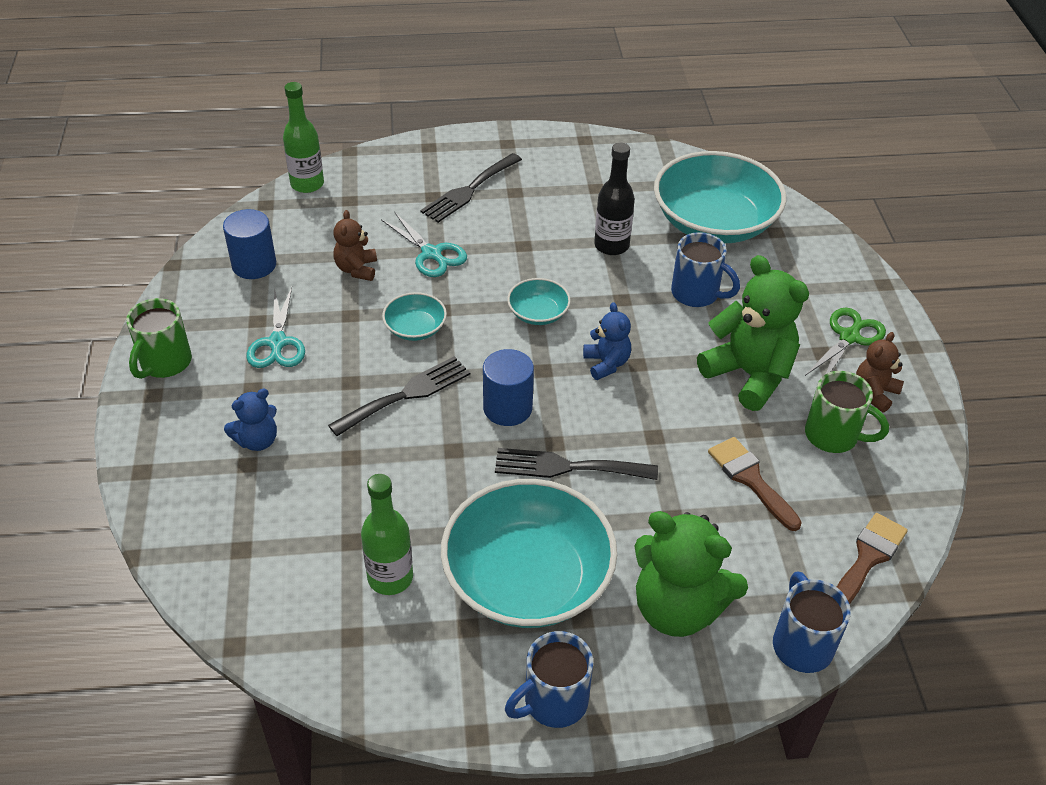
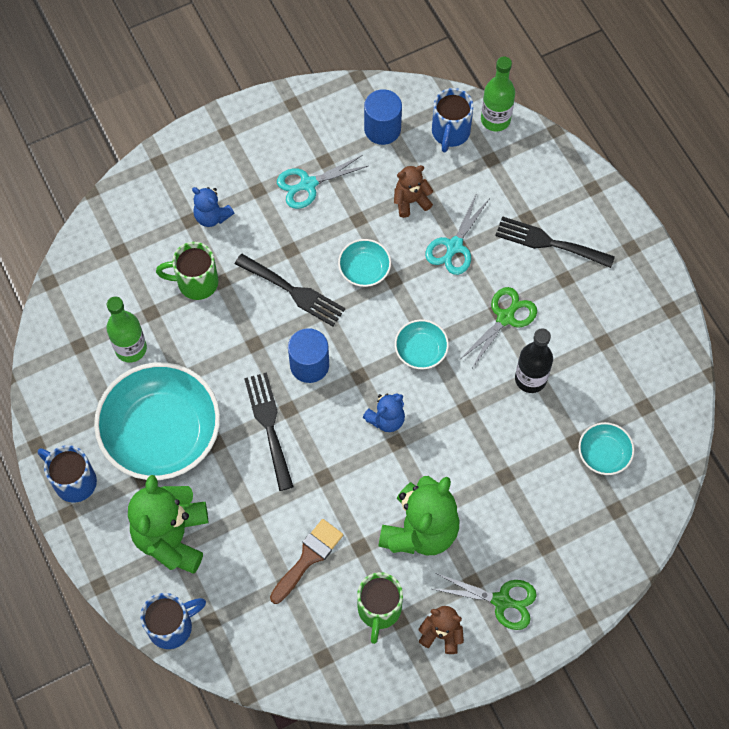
camera: 70 degrees right, 20 degrees up
green mug [126,298,192,379] -> green mug moved to [156,242,219,300]
turquoise bowl [654,151,786,243] -> turquoise bowl [578,422,634,475], size x0.45
blue mug [671,232,740,307] -> blue mug moved to [432,88,474,152]
brown brush [837,513,908,604] -> none
none -> green scissors [460,287,537,368]

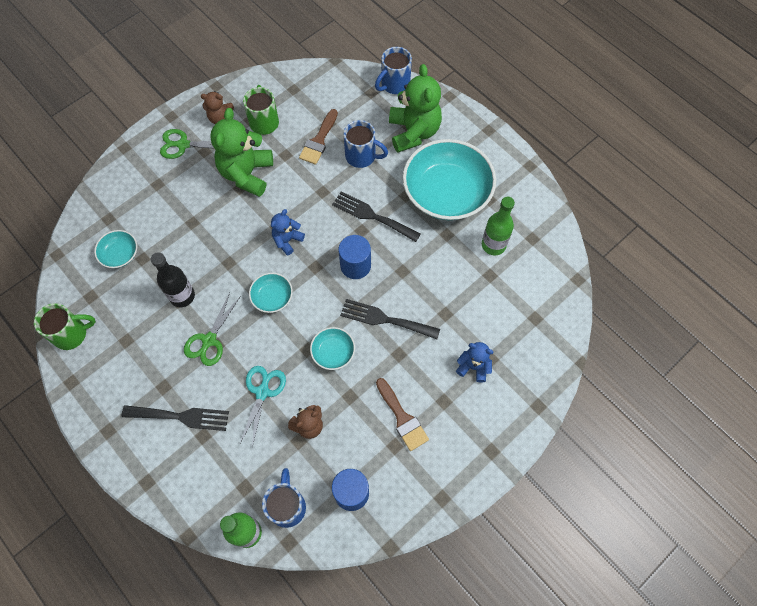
camera: 165 degrees right, 0 degrees up
blue mug [38,445,97,503] -> blue mug moved to [344,120,388,168]
green mug [156,242,219,300] -> green mug moved to [34,303,96,350]
black fork [244,373,294,491] -> black fork turned 150 degrees clockwise [332,191,421,242]
turquoise scissors [277,155,368,209] -> brown brush [376,378,429,451]

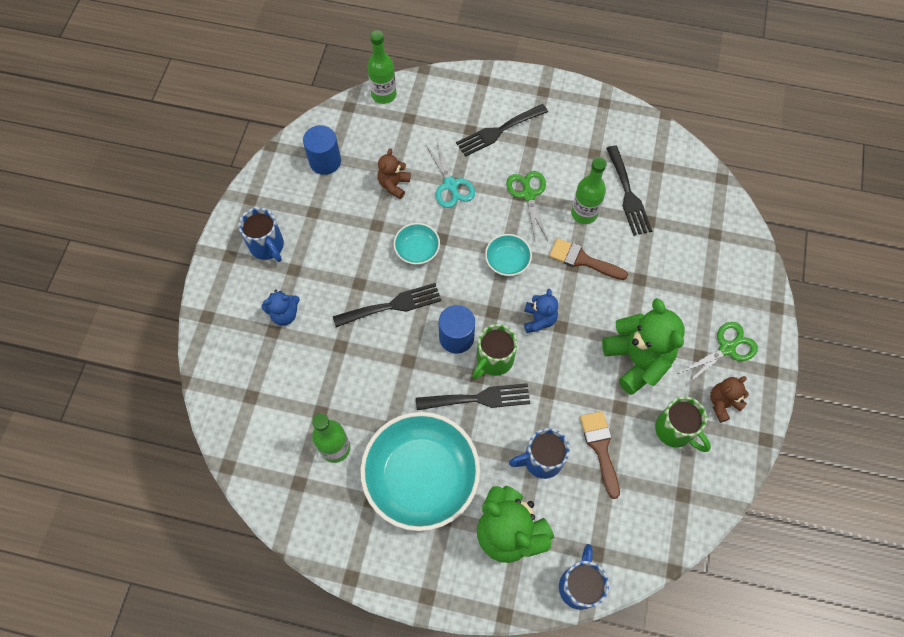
camera: 145 degrees right, 0 degrees up
green mug [34,303,96,350] -> green mug moved to [472,324,517,379]
turquoise bowl [94,230,137,268] -> none
black bottle [151,252,195,307] -> green bottle [571,157,607,224]
blue mug [262,468,306,528] -> blue mug moved to [239,208,284,262]
brown brush [376,378,429,451] -> brown brush moved to [549,238,628,280]
none -> black fork [606,145,652,236]

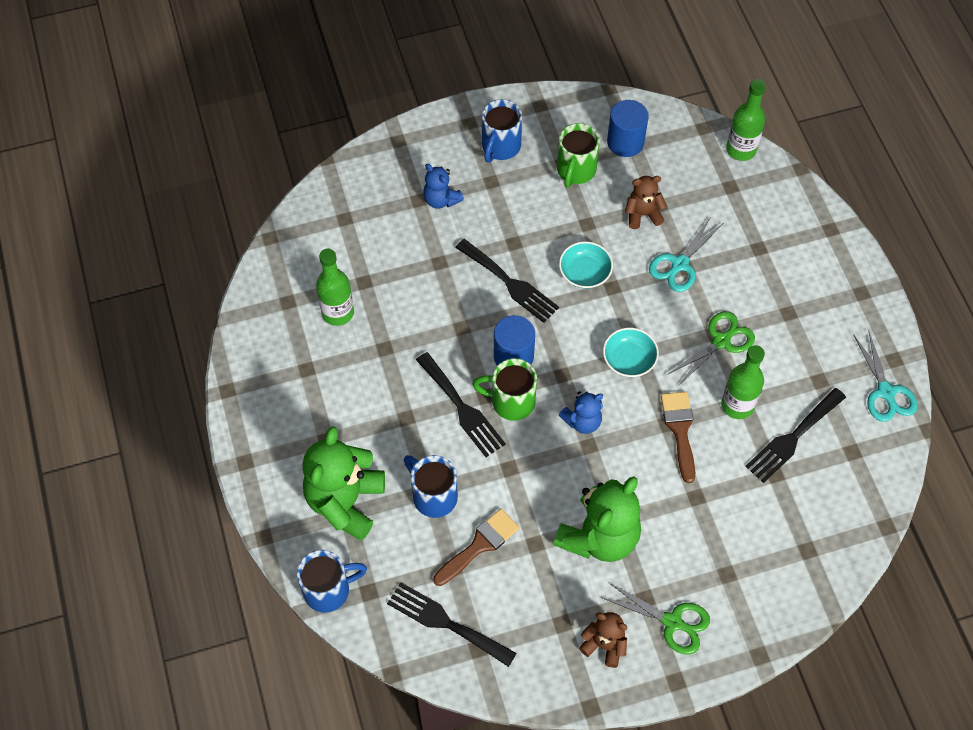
camera: 60 degrees right, 5 degrees down
turquoise bowl [360,412,480,531] -> none
black fork [456,104,548,157] -> black fork moved to [387,582,517,667]
green mug [655,397,711,452] -> green mug moved to [557,123,600,188]
none -> turquoise scissors [854,332,917,422]

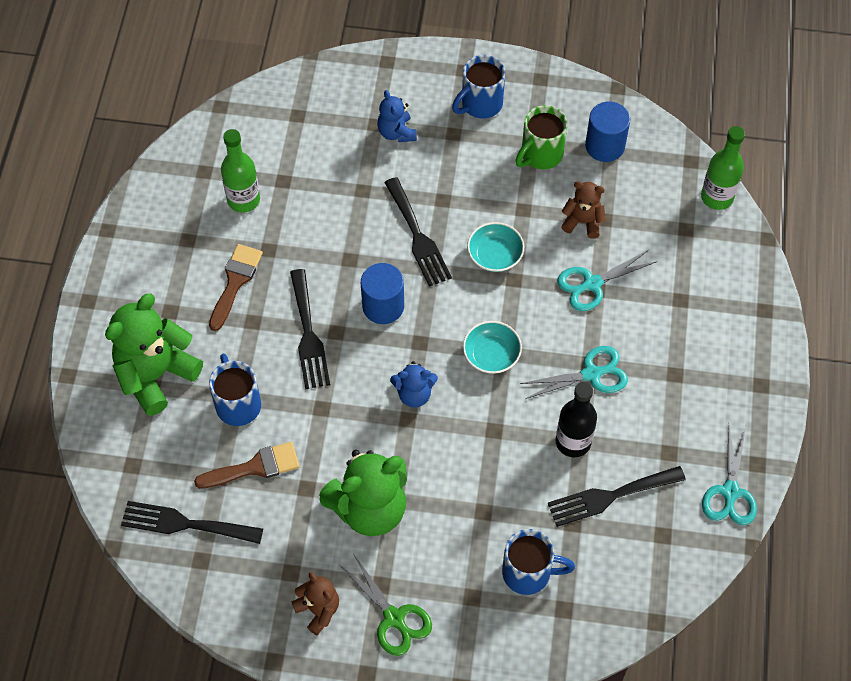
camera: 25 degrees right, 0 degrees up
blue mug [297,550,367,612] -> blue mug moved to [502,529,575,595]
black fork [387,582,517,667] -> black fork turned 45 degrees counterclockwise [121,501,263,544]
green mug [472,358,537,421] -> none
brown brush [661,392,695,483] -> brown brush moved to [209,244,263,331]
green scissors [667,311,755,386] -> turquoise scissors [520,346,628,399]
green bottle [721,345,765,419] -> black bottle [556,382,597,457]

